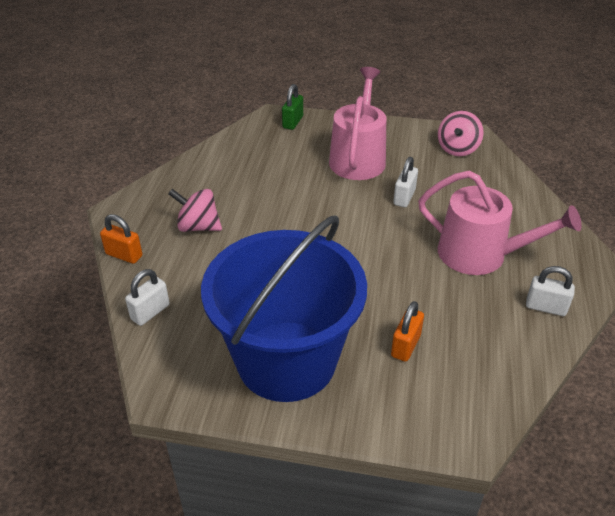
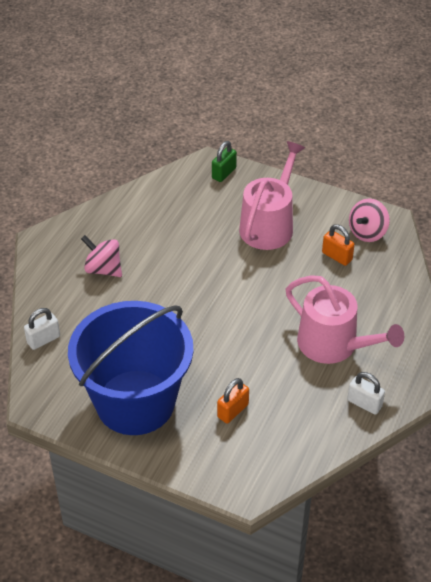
camera: 15 degrees right, 5 degrees up
orange padlock [100,214,142,264] -> orange padlock moved to [322,224,355,266]
white padlock [393,157,418,207] -> none

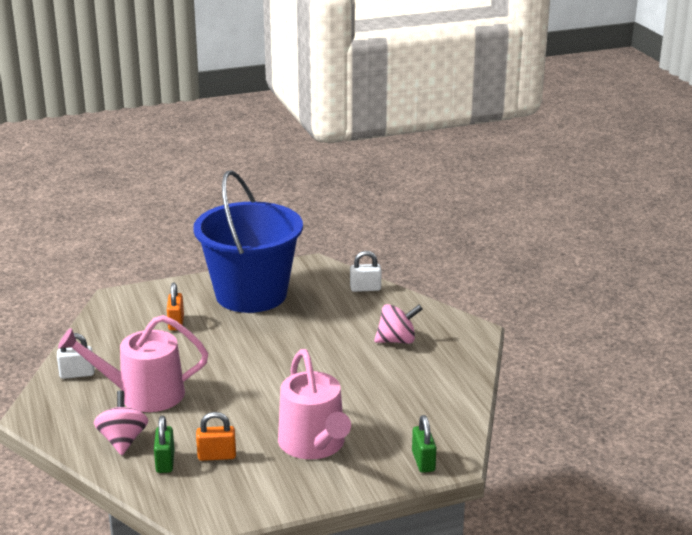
camera: 135 degrees right, 20 degrees down
white padlock [24,308,60,350] -> white padlock turned 75 degrees clockwise [350,251,381,292]
pink spinning top [349,199,390,242] -> pink spinning top moved to [94,390,148,455]
none -> green padlock [154,416,174,473]

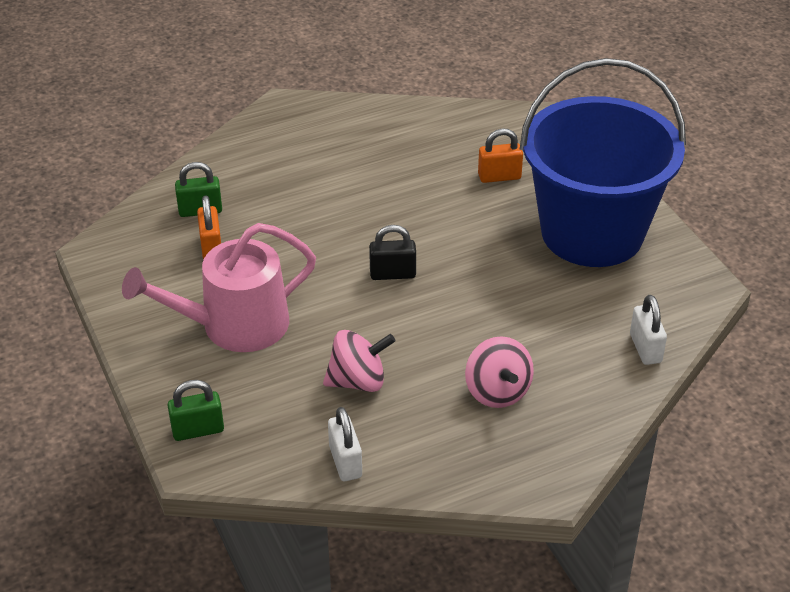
camera: 85 degrees right, 15 degrees up
white padlock [57,333,94,379] -> white padlock moved to [328,407,362,481]
pink watering can [58,315,208,412] -> none
pink spinning top [94,390,148,455] -> pink spinning top moved to [323,330,395,392]
none -> black padlock [369,225,416,280]

